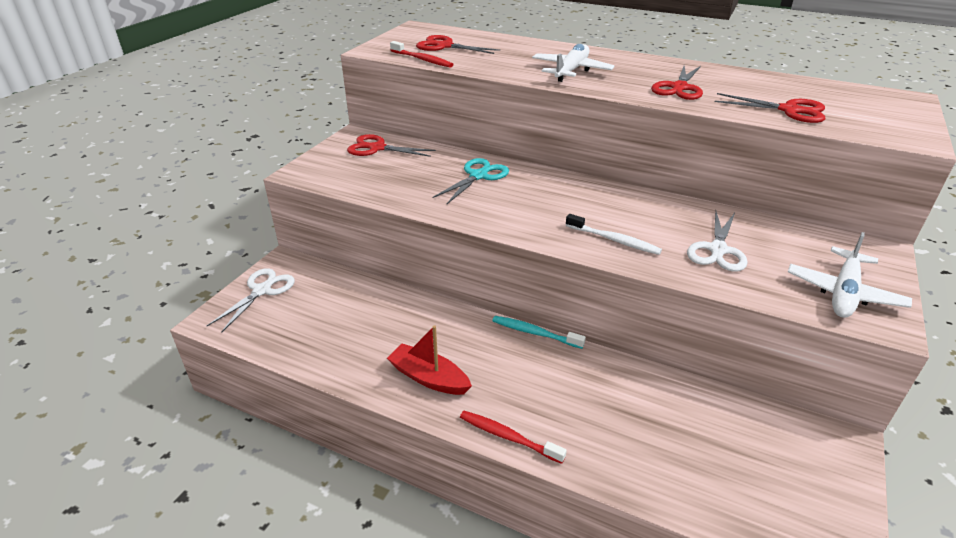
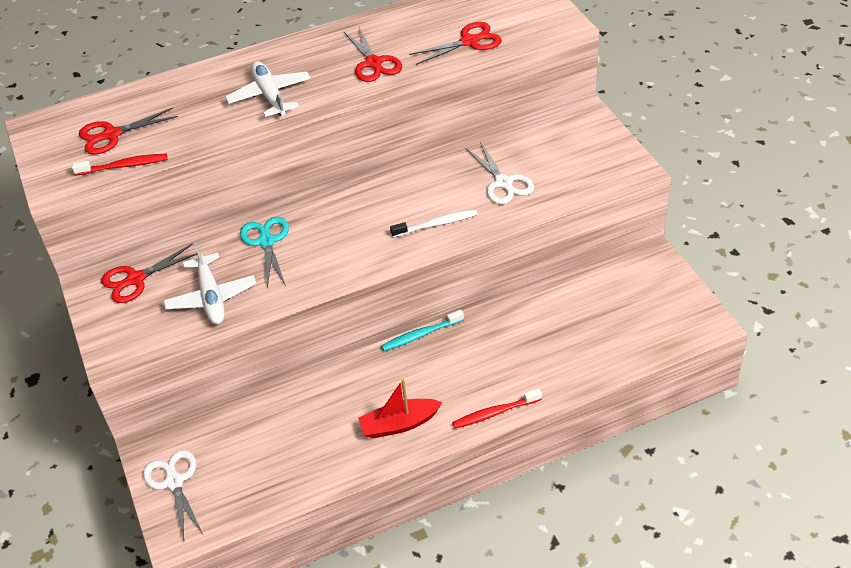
camera: 45 degrees left, 10 degrees up
white plane [788,232,912,318] -> white plane moved to [163,242,256,324]

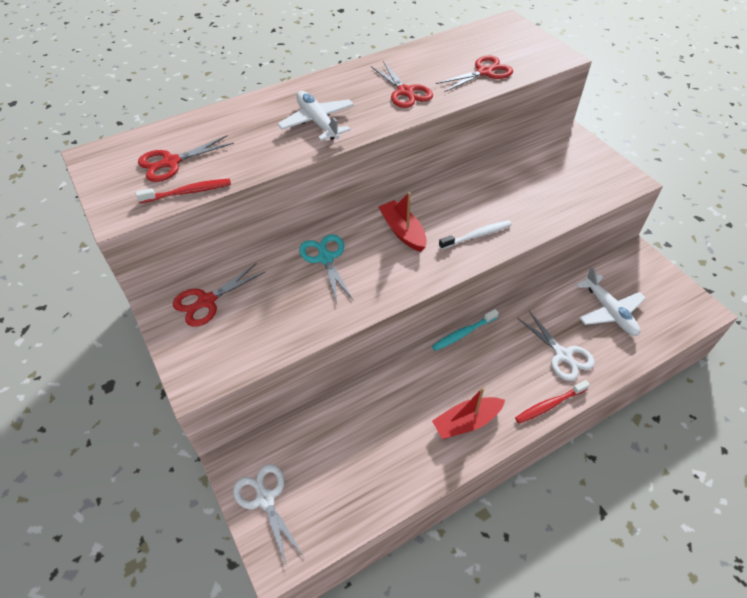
camera: 10 degrees left, 5 degrees up
white plane [163,242,256,324] -> white plane moved to [576,267,646,336]
white scissors [466,142,534,204] -> white scissors moved to [518,311,595,381]
none -> red boat [379,192,427,252]

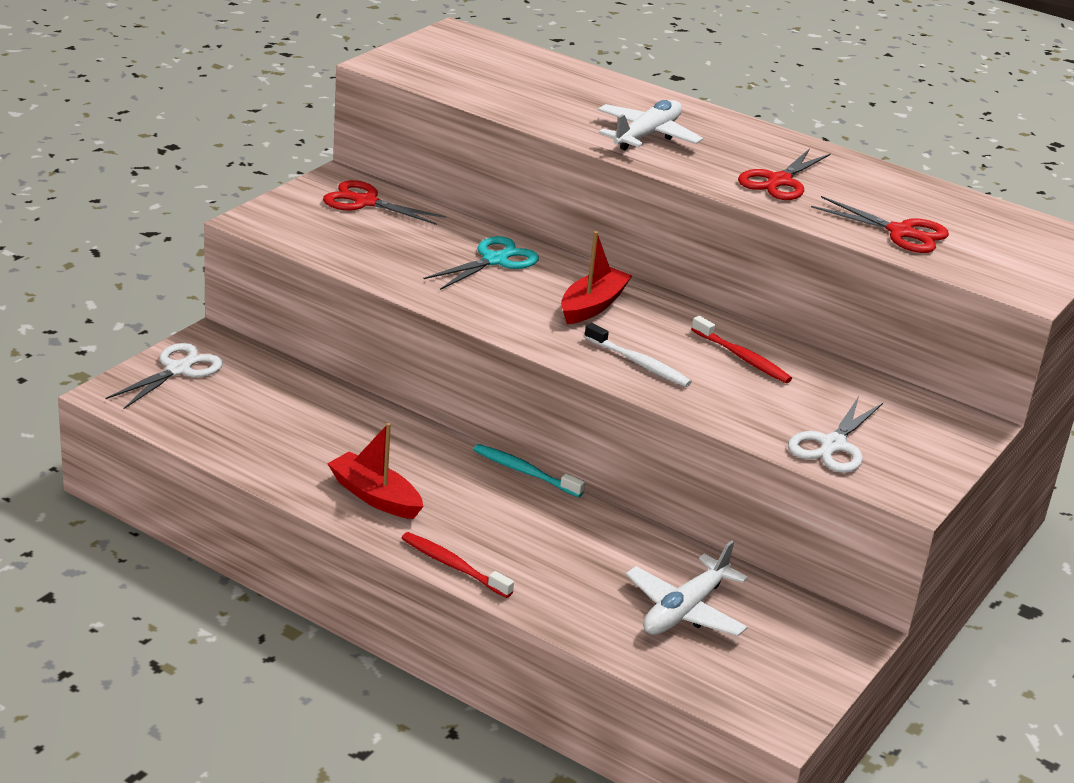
camera: 60 degrees right, 20 degrees down
red toothbrush [136,179,231,203] -> red toothbrush moved to [691,316,792,383]
red scissors [138,135,234,182] -> none
white scissors [518,311,595,381] -> white scissors moved to [788,396,883,473]

